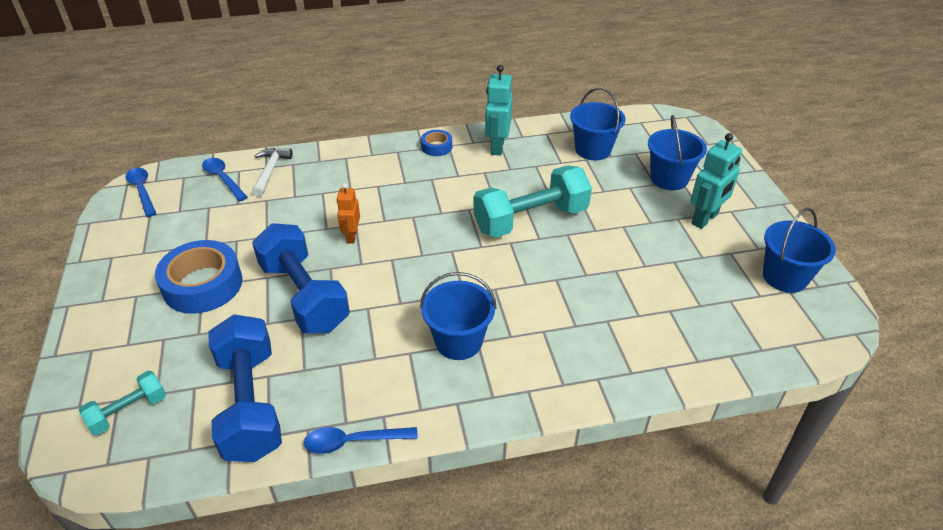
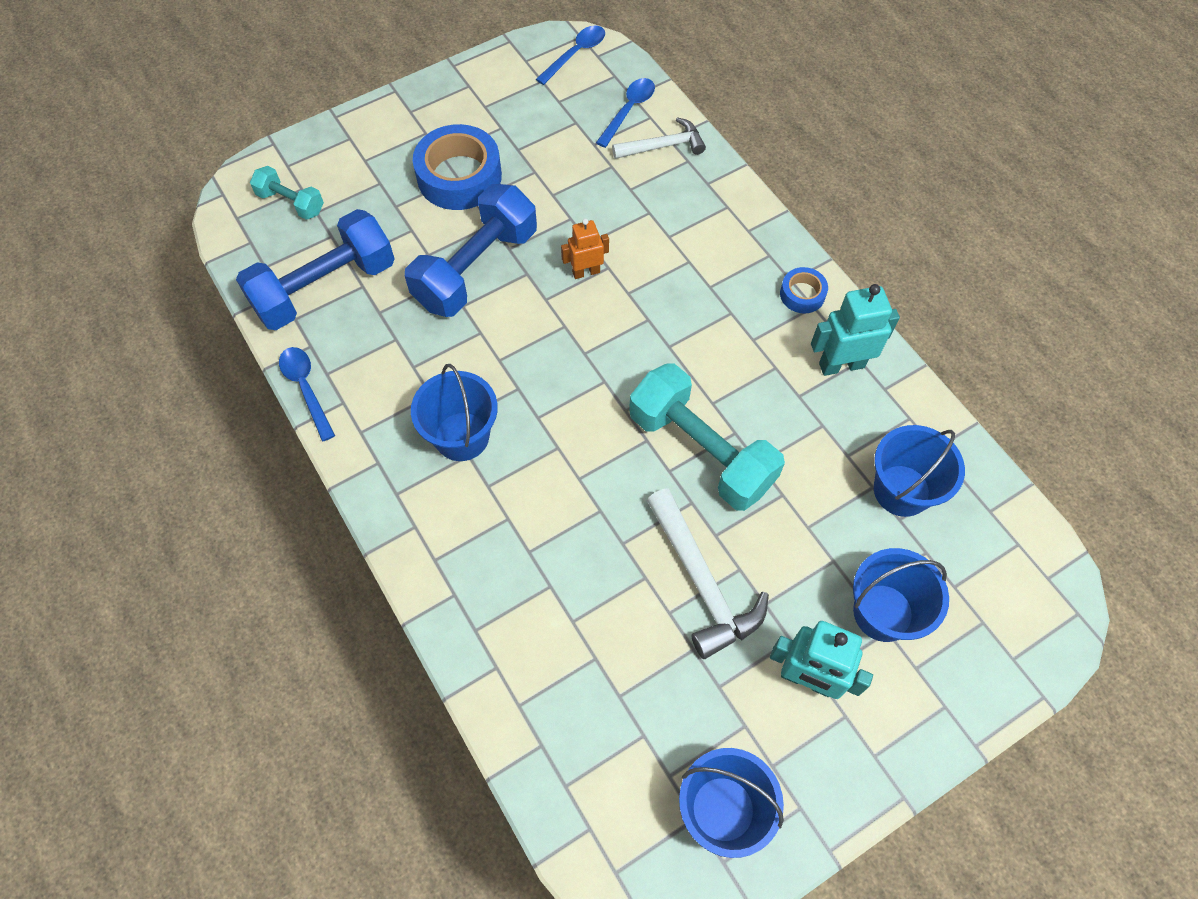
camera: 70 degrees right, 20 degrees up
none -> white hammer [647,488,769,659]

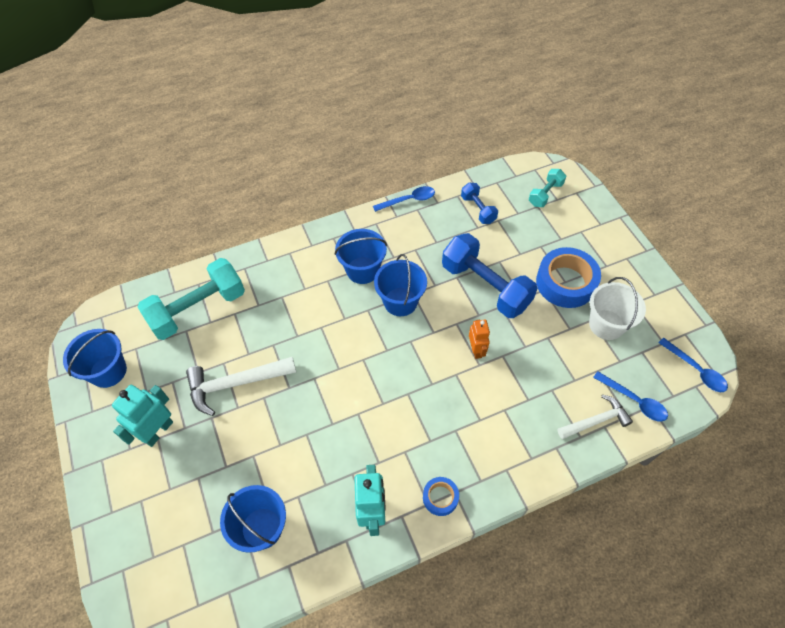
camera: 100 degrees right, 5 degrees down
blue dumbbell [236,209,395,330] -> blue dumbbell [461,183,498,224], size x0.51
white hammer [612,117,706,159] -> white hammer turned 105 degrees counterclockwise [558,395,633,439]
turquoise dumbbell [629,363,785,511] -> turquoise dumbbell moved to [138,258,245,340]
blue bucket [853,548,949,642] -> blue bucket moved to [374,254,427,316]
none -> white bucket [589,277,646,340]

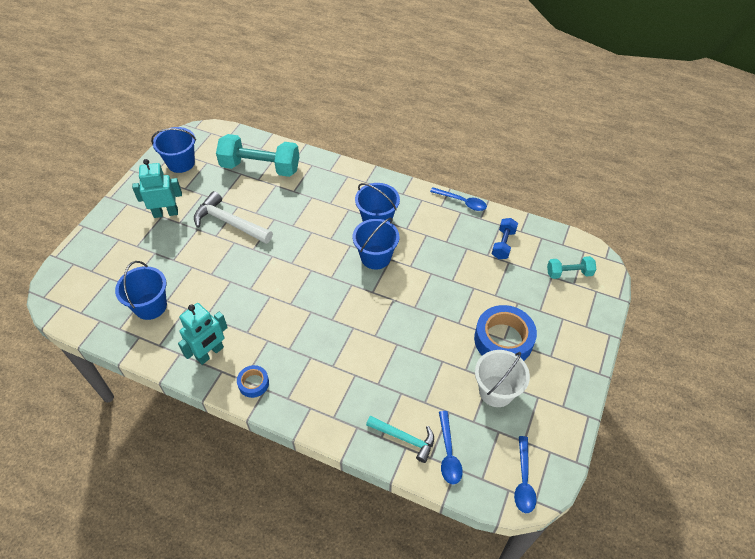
camera: 45 degrees right, 5 degrees down
blue dumbbell [442,233,537,318] -> none
orange robot [469,320,490,359] -> none
white hammer [558,395,633,439] -> turquoise hammer [366,415,434,463]

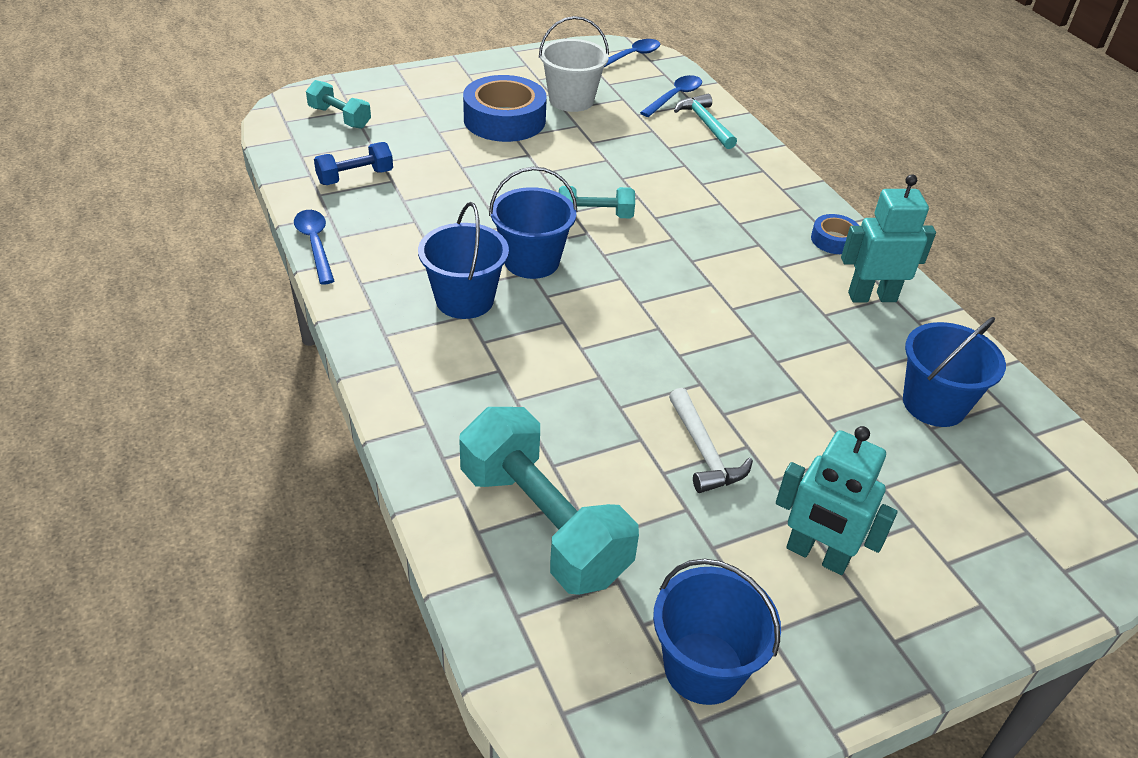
camera: 140 degrees left, 10 degrees down
white hammer [194,191,273,244] -> white hammer [669,388,753,493], size x0.66
none -> turquoise dumbbell [559,186,635,218]

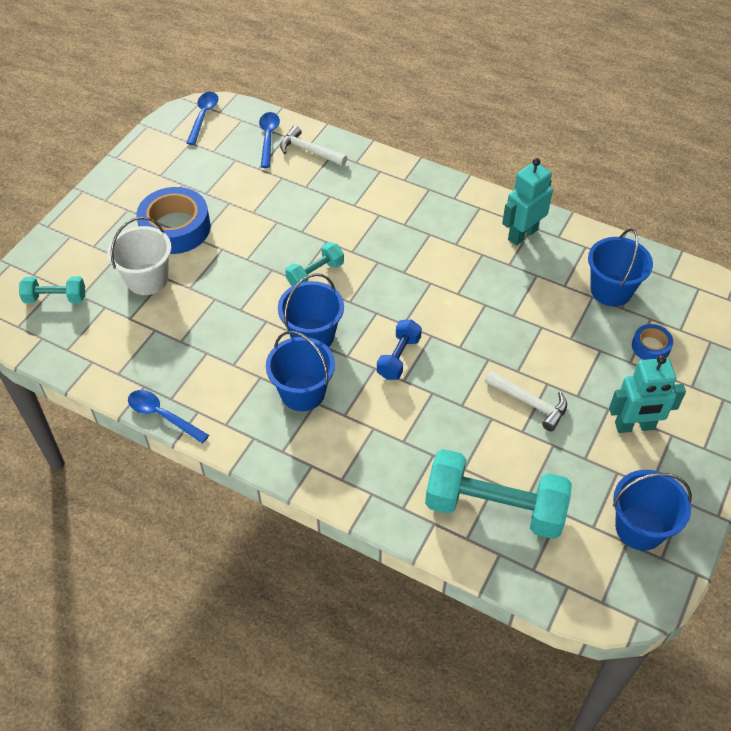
camera: 35 degrees left, 10 degrees up
blue dumbbell [314,142,393,185] -> blue dumbbell moved to [377,320,422,380]
white bucket [539,16,609,112] -> white bucket moved to [107,217,171,295]
turquoise hammer [674,94,737,149] -> white hammer [280,126,347,166]
blue tape [811,214,859,254] -> blue tape moved to [632,324,673,360]

